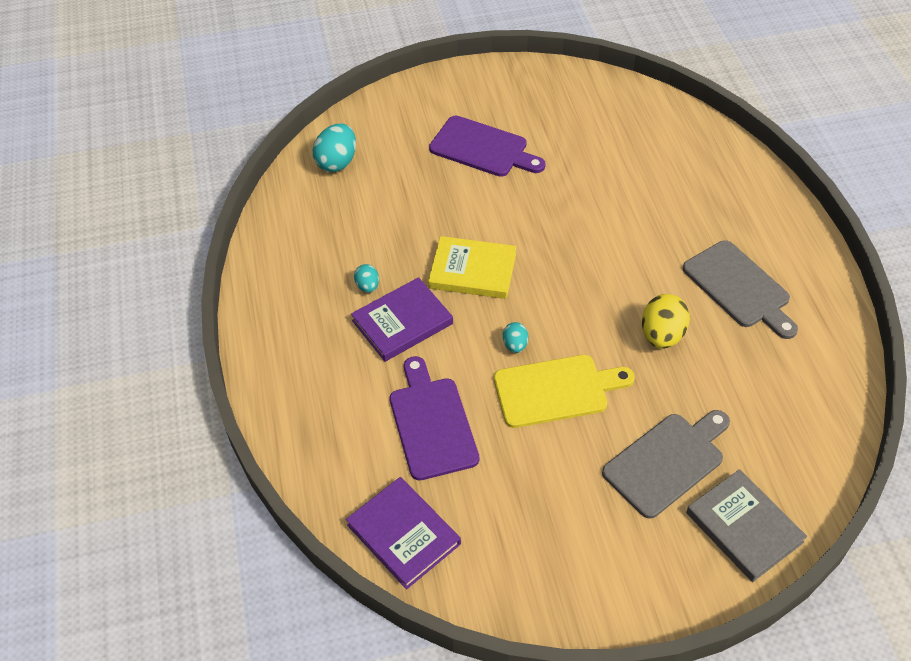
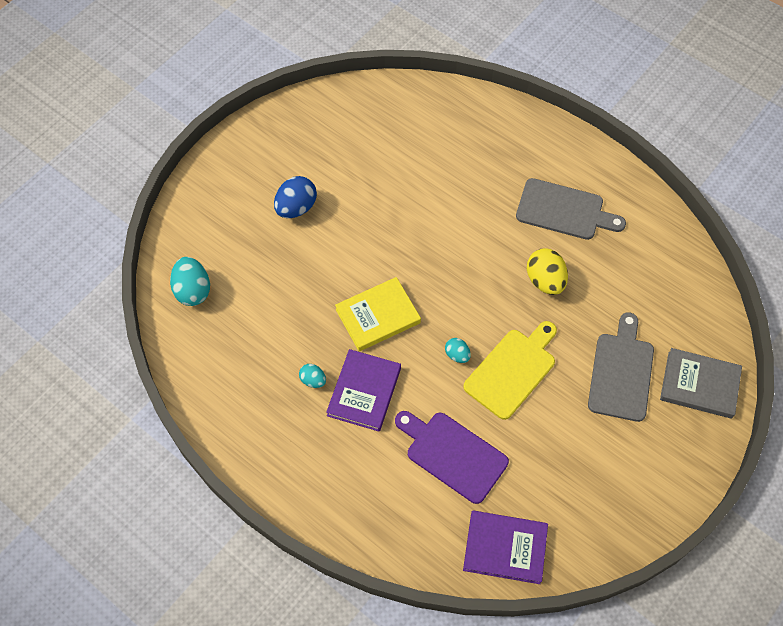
camera: 40 degrees left, 10 degrees up
purple cutting board [429,116,546,177] -> blue egg [274,176,317,218]

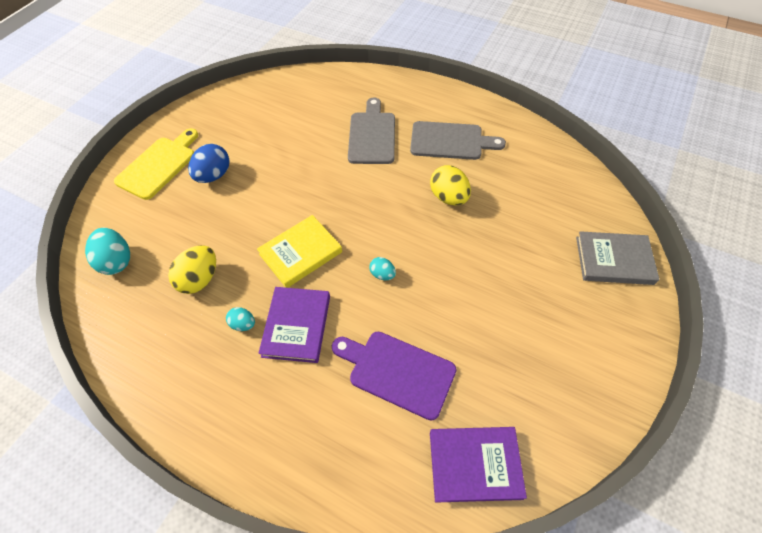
camera: 10 degrees left, 5 degrees down
yellow cutting board [463,321,557,420] -> yellow cutting board moved to [114,128,198,200]
grey cutting board [588,312,654,422] -> grey cutting board moved to [348,97,395,164]
none -> yellow egg [168,245,216,294]

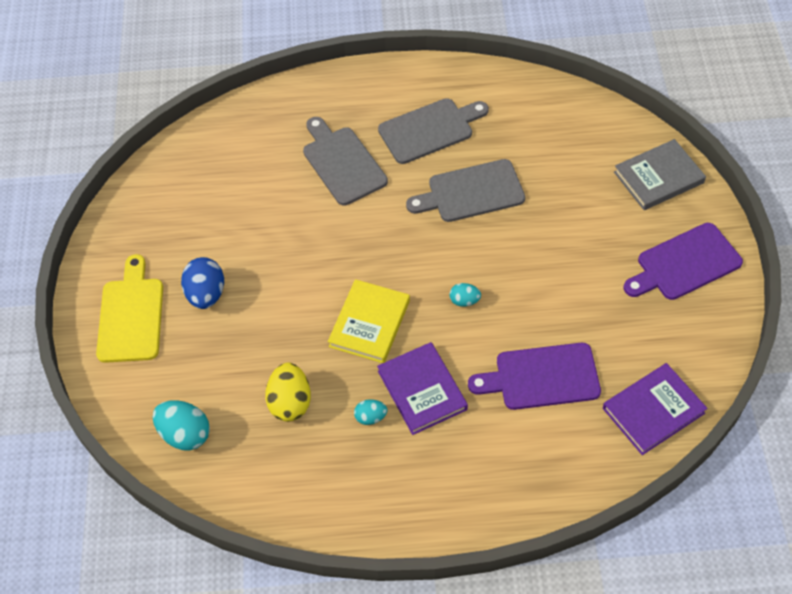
camera: 30 degrees left, 0 degrees up
yellow egg [430,165,471,206] -> grey cutting board [406,159,525,222]
none -> purple cutting board [624,223,743,300]

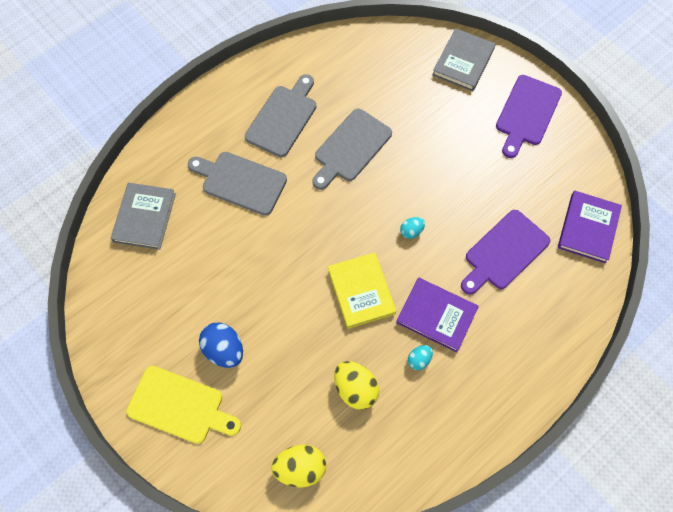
camera: 40 degrees left, 10 degrees up
yellow cutting board [96,254,163,363] -> yellow cutting board turned 150 degrees clockwise [126,366,241,444]
turquoise egg [153,400,210,451] -> yellow egg [271,444,326,488]
none -> grey book [111,183,176,250]

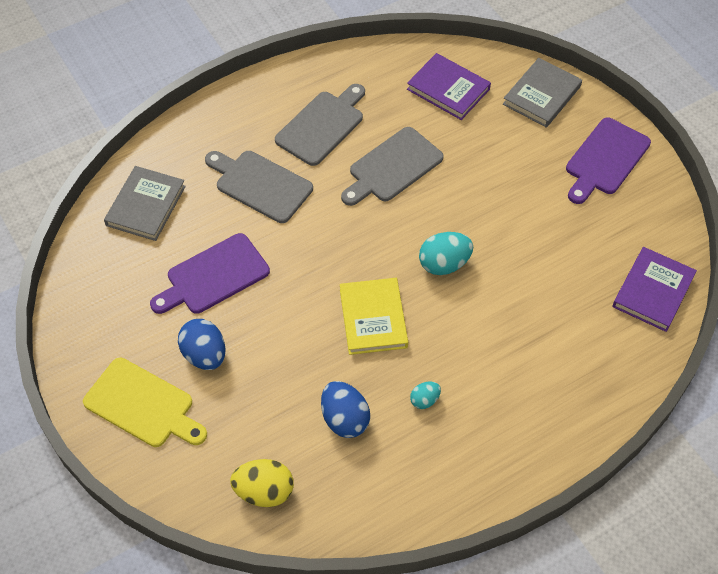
camera: 10 degrees right, 10 degrees down
yellow egg [334,361,379,410] -> blue egg [321,381,370,438]
purple book [396,278,479,353] -> purple book moved to [407,53,491,120]
turquoise egg [400,217,425,239] -> turquoise egg [419,232,473,275], size x1.80
purple cutting board [461,210,550,295] -> purple cutting board moved to [150,233,270,314]

